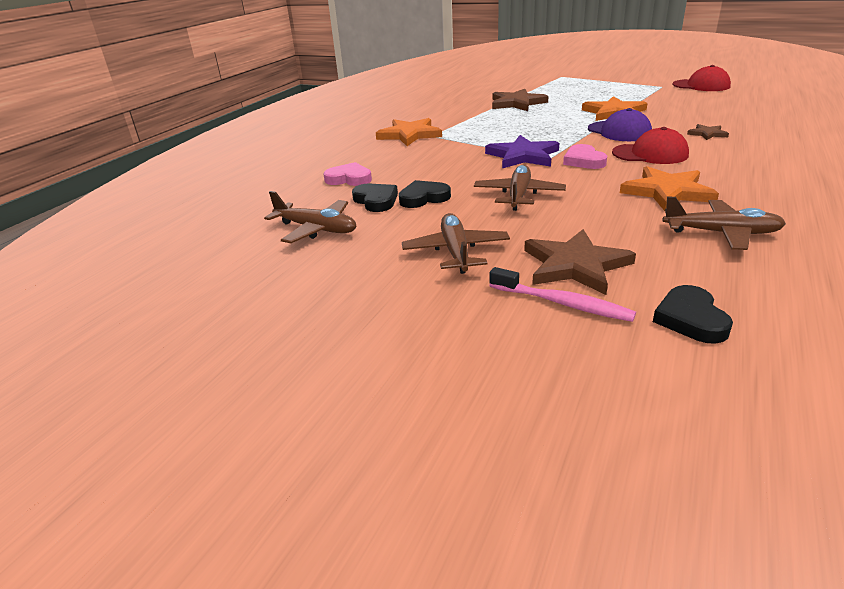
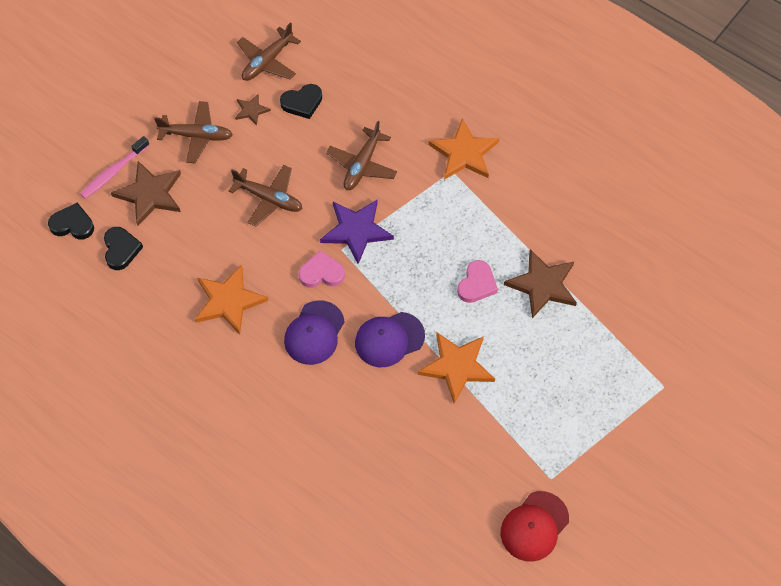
camera: 100 degrees right, 30 degrees up
pink heart [323,162,372,186] -> pink heart moved to [457,260,498,303]
black heart [399,180,451,208] -> black heart moved to [104,227,143,270]
red cap [612,127,689,164] -> purple cap [284,300,345,365]
brown plane [663,197,786,250] -> brown plane moved to [326,121,397,190]
brown star [687,124,729,140] -> brown star moved to [235,94,271,126]

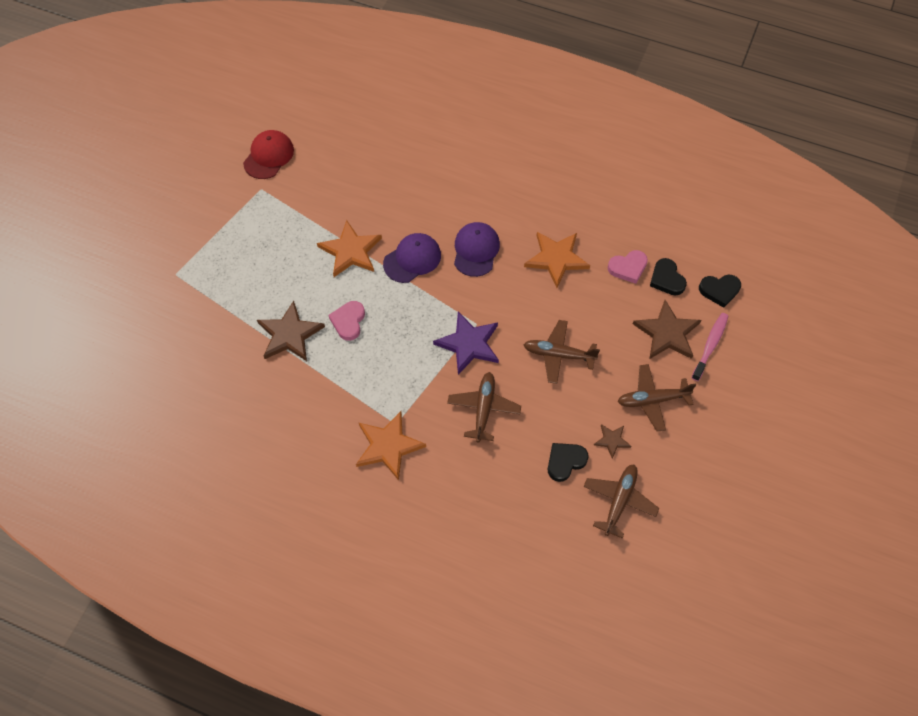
camera: 165 degrees right, 0 degrees up
pink heart [299,250,345,288] -> pink heart moved to [608,250,648,284]

